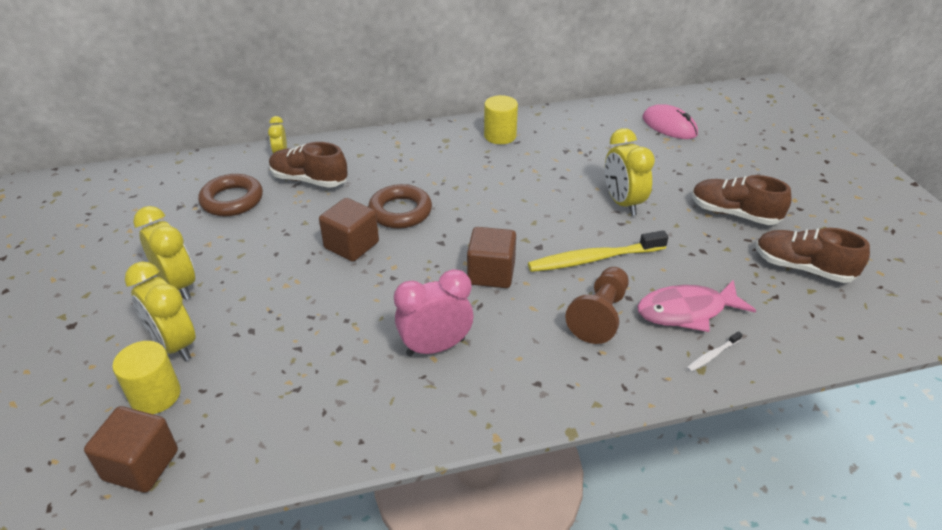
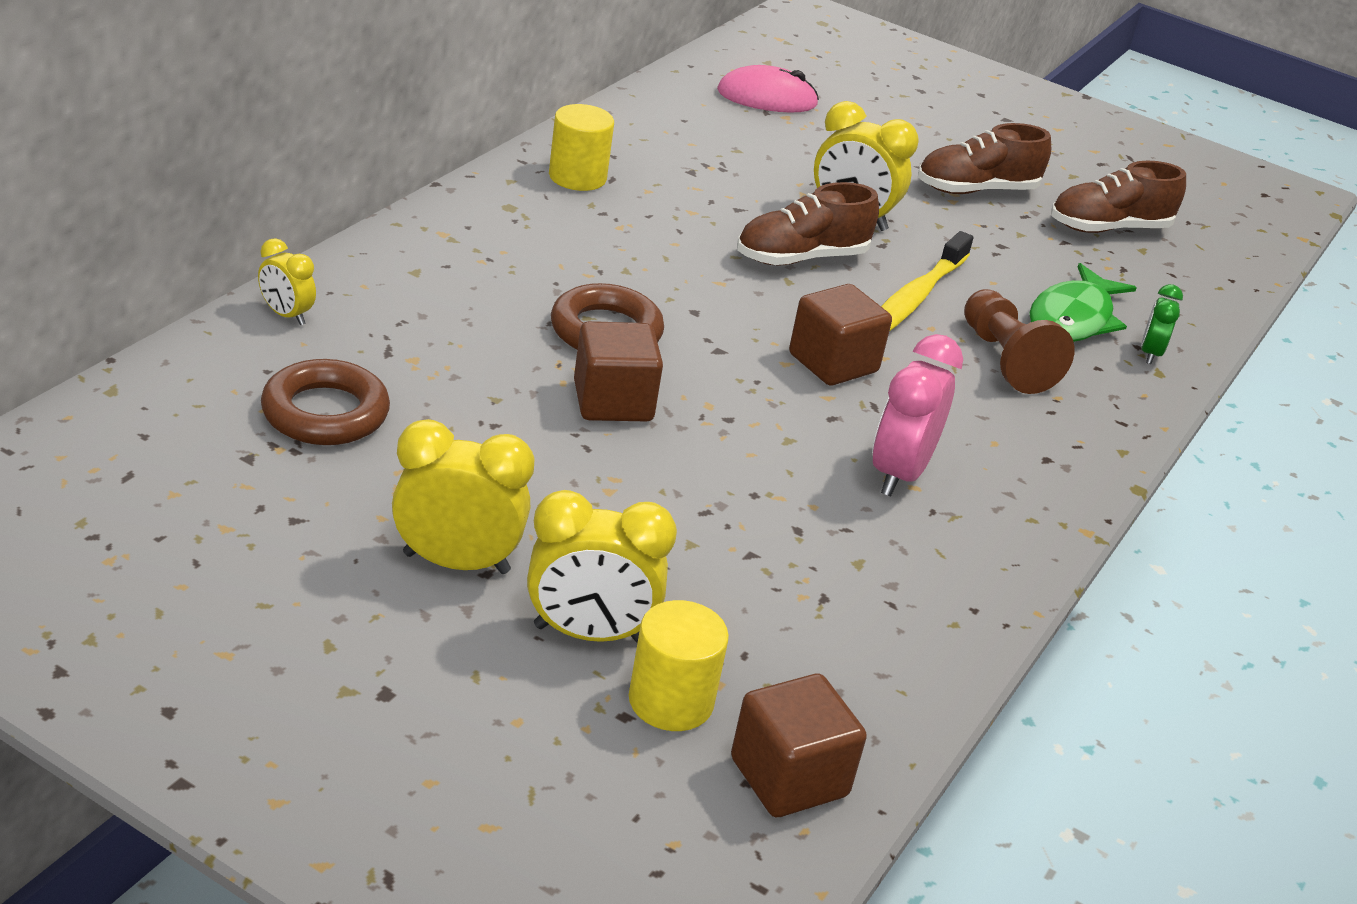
camera: 50 degrees left, 5 degrees down
brown shoe [269,142,348,188] -> brown shoe moved to [737,182,879,266]
pink fish [637,280,756,332] -> green fish [1029,263,1137,342]
white toothbrush [687,331,743,372] -> green clock [1141,284,1183,364]

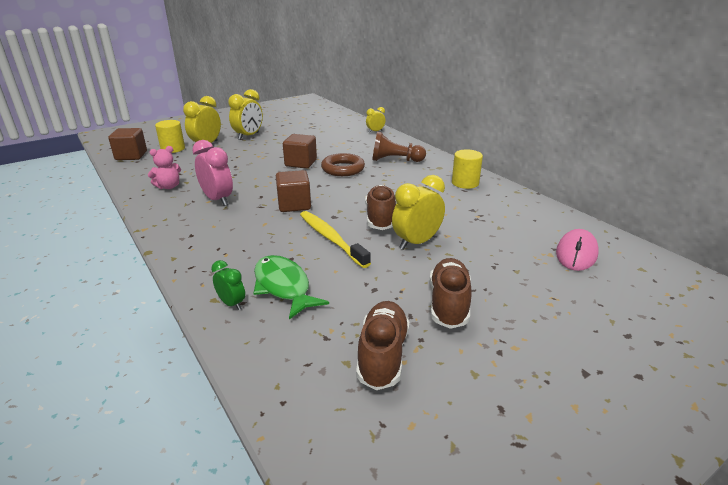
camera: 120 degrees right, 5 degrees down
brown ring [261,359,390,445] -> none
brown pawn [964,289,1075,394] -> brown pawn moved to [372,132,426,162]
none -> pink teddy bear [148,146,181,189]

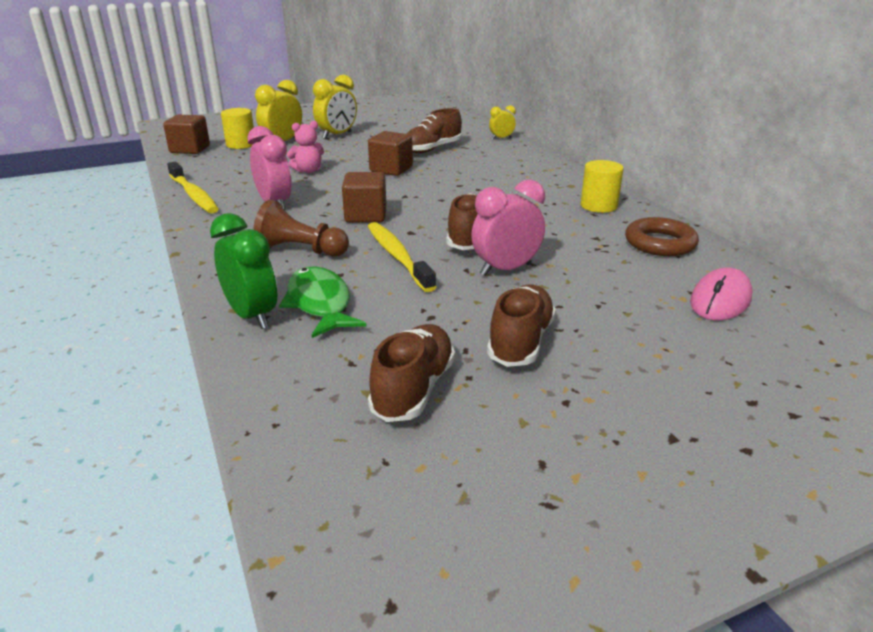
camera: 10 degrees right, 0 degrees up
pink teddy bear [148,146,181,189] -> pink teddy bear moved to [287,121,324,173]
green clock [211,260,245,310] -> green clock [210,213,277,329], size x1.78
brown ring [321,153,365,176] -> brown ring moved to [625,217,699,256]
brown pawn [372,132,426,162] -> brown pawn moved to [253,200,349,256]
yellow clock [392,175,445,250] -> pink clock [471,179,545,276]
none -> yellow toothbrush [167,162,218,213]
none -> brown shoe [406,108,462,153]

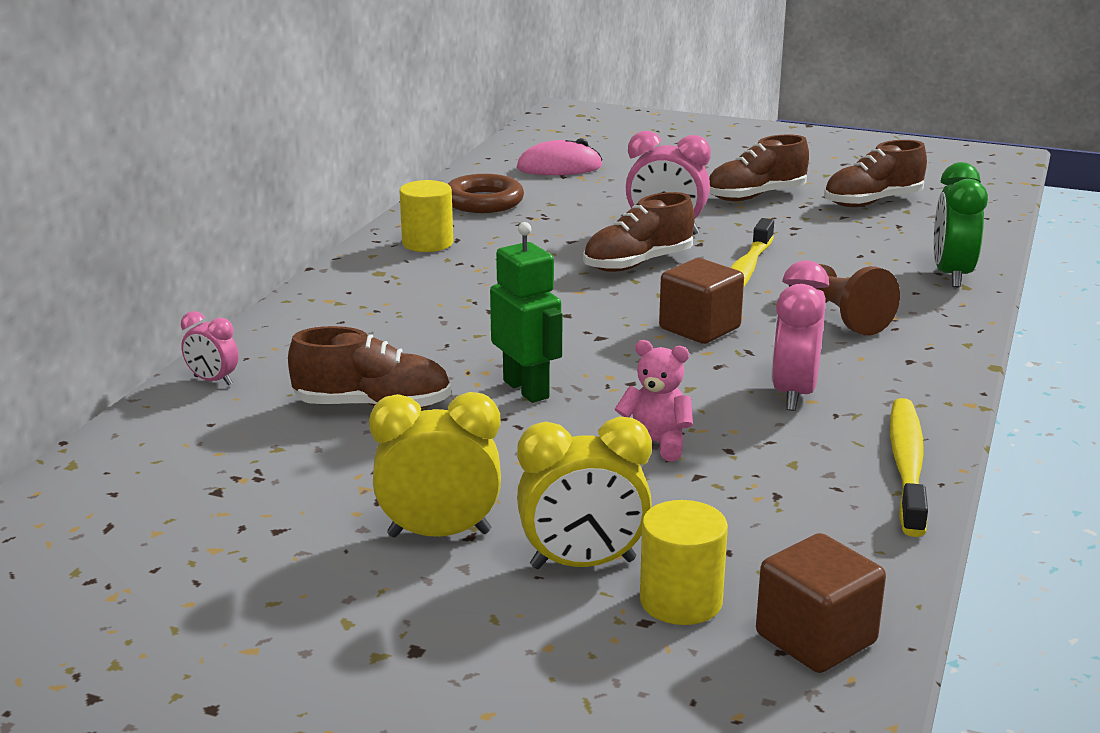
camera: 135 degrees left, 5 degrees down
green fish [279,266,367,338] -> none
brown cube [368,131,413,176] -> green robot [490,222,562,403]
yellow clock [489,105,516,140] -> pink clock [181,311,239,386]

